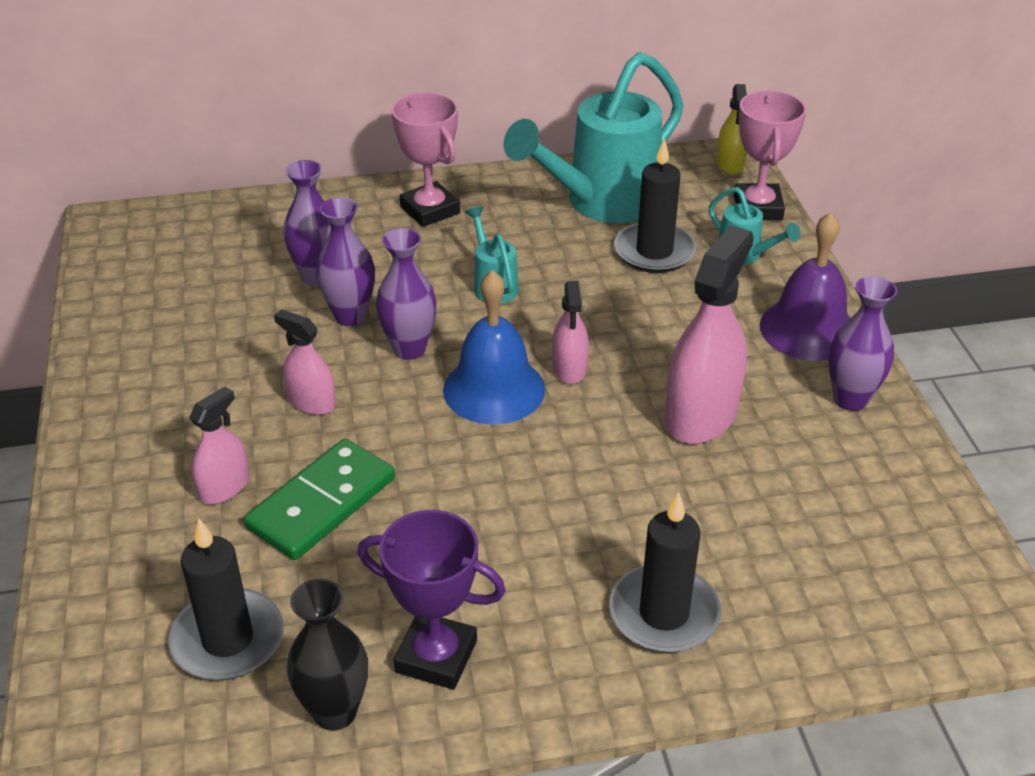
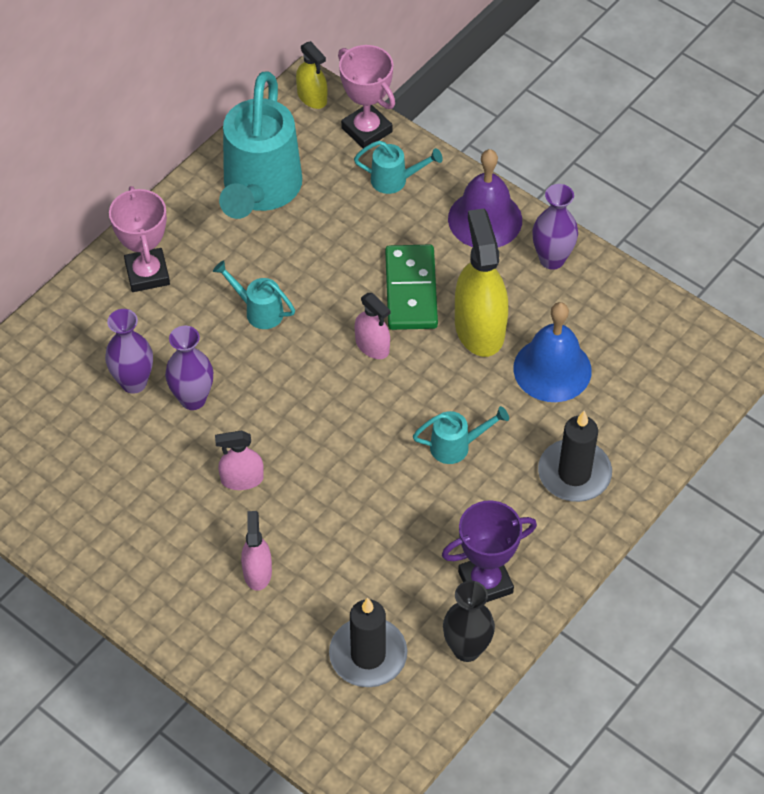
camera: 40 degrees left, 15 degrees up
green domino [244,439,395,560] -> green domino moved to [385,245,438,330]
purple vase [376,228,437,360] -> none
pink trophy [391,92,460,227] -> pink trophy turned 60 degrees clockwise [109,186,170,292]
blue bell [443,270,545,425] -> blue bell moved to [513,302,592,402]
black candle [614,138,697,273] -> none
pink spray bottle [665,225,754,444] -> yellow spray bottle [455,208,508,357]
none -> turquoise watering can [413,406,509,464]

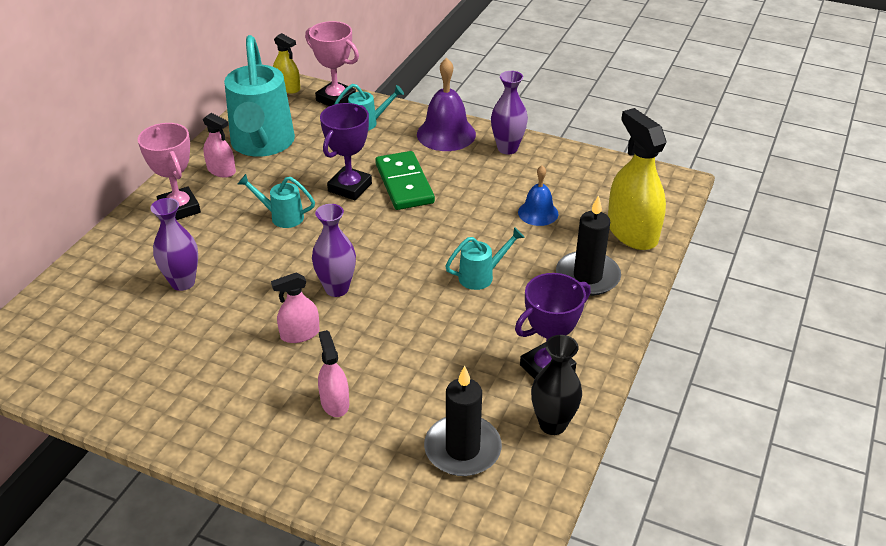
camera: 15 degrees left, 15 degrees down
purple vase [165,326,213,410] -> purple vase moved to [312,204,356,297]
pink spray bottle [355,293,390,359] -> pink spray bottle moved to [203,113,236,178]
yellow spray bottle [455,208,508,357] -> yellow spray bottle moved to [608,108,667,250]
blue bell [513,302,592,402] -> blue bell [518,165,558,226], size x0.62
none -> purple trophy [320,103,372,200]

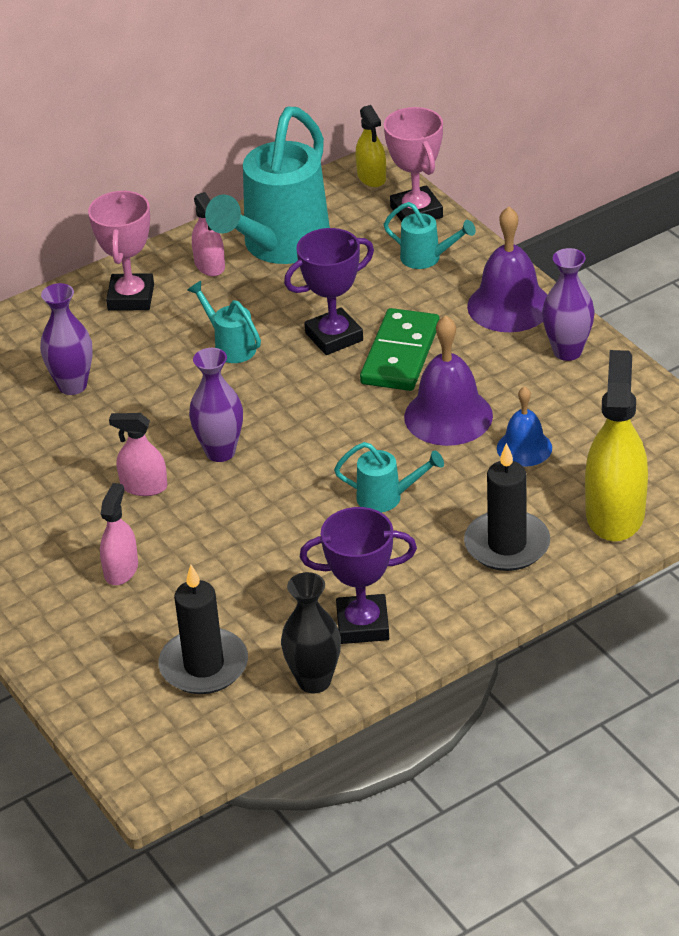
camera: 35 degrees right, 0 degrees up
none -> purple bell [404,315,493,446]

